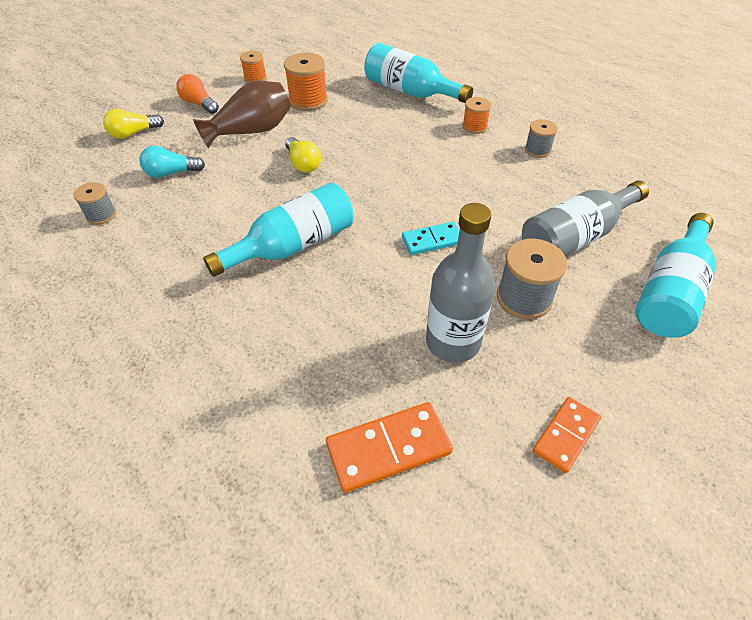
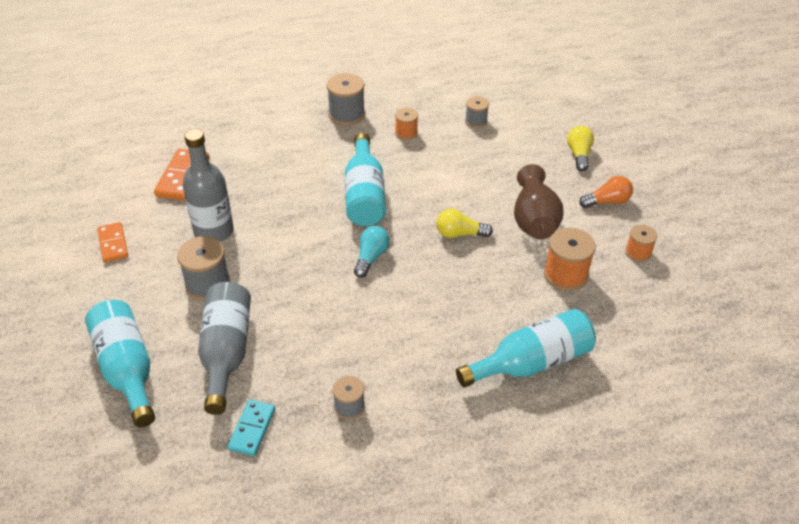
camera: 120 degrees right, 5 degrees down
turquoise light bulb [140,146,205,178] -> turquoise light bulb moved to [354,226,390,278]
turquoise domino [402,222,459,255] -> turquoise domino moved to [227,400,275,456]
orange spool [463,97,491,134] -> orange spool moved to [395,107,418,140]
none -> grey spool [327,73,365,126]

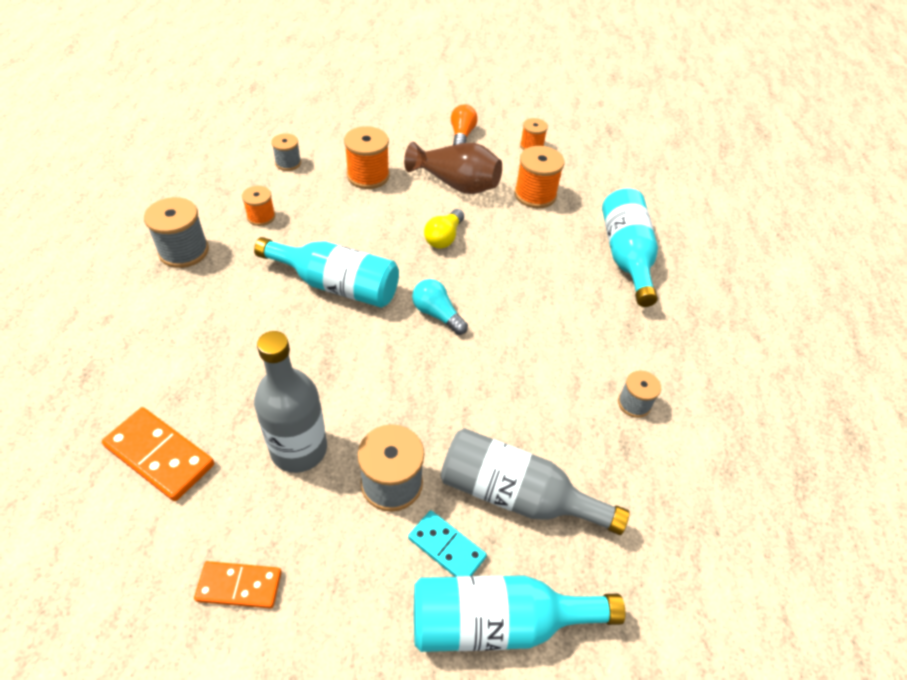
camera: 70 degrees left, 5 degrees up
turquoise domino [227,400,275,456] -> turquoise domino moved to [408,510,487,577]
yellow light bulb [567,126,594,171] -> none
none -> orange spool [344,126,390,189]

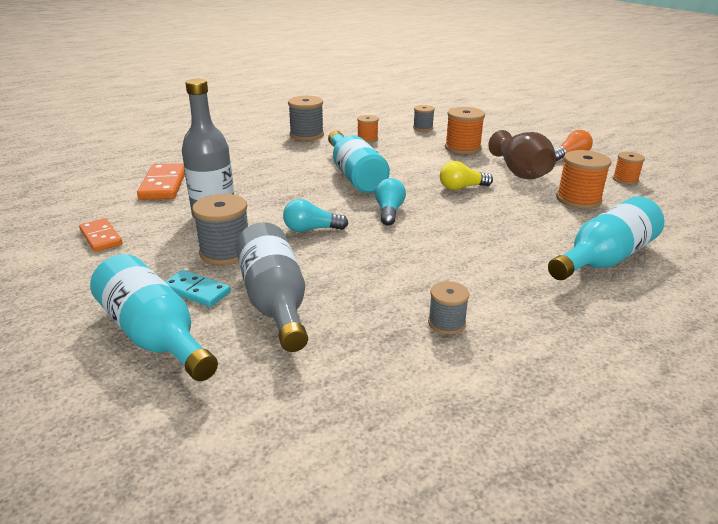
camera: 55 degrees right, 20 degrees down
turquoise domino [408,510,487,577] -> turquoise domino turned 60 degrees counterclockwise [164,270,231,307]
none -> turquoise light bulb [283,199,348,232]

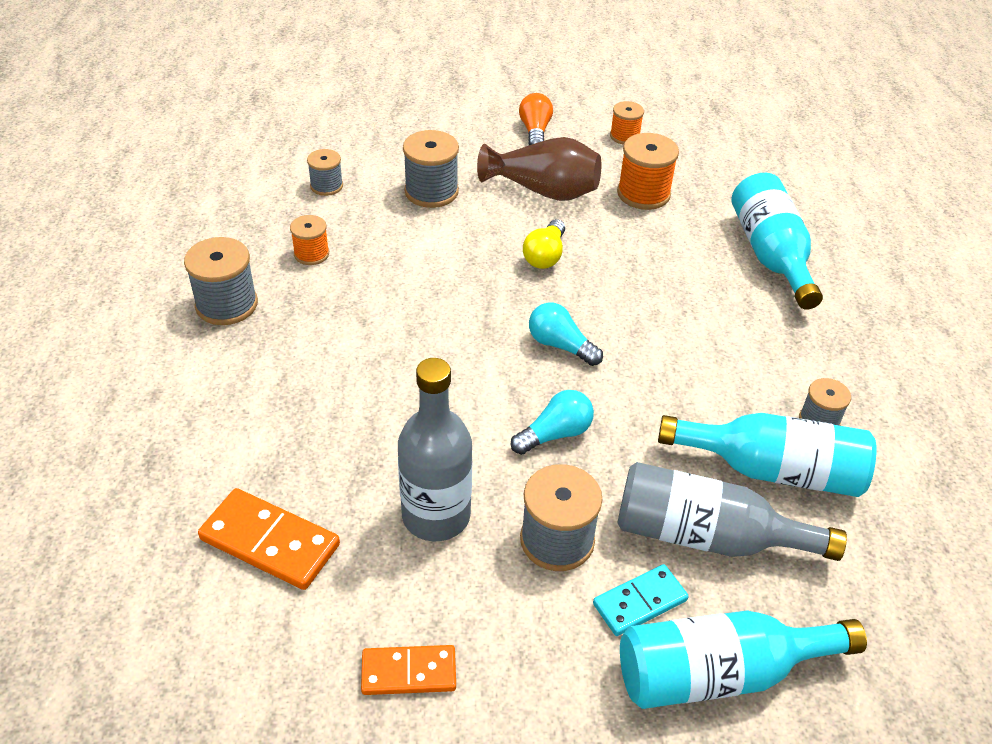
camera: 60 degrees left, 15 degrees up
turquoise light bulb [283,199,348,232] -> turquoise light bulb turned 150 degrees counterclockwise [511,390,594,455]
turquoise bottle [328,130,390,193] -> turquoise bottle moved to [658,413,877,497]
orange spool [445,107,485,154] -> grey spool [403,130,459,208]

